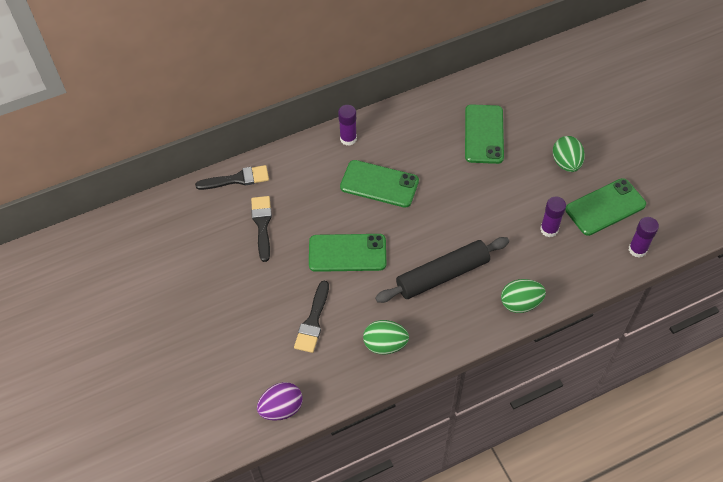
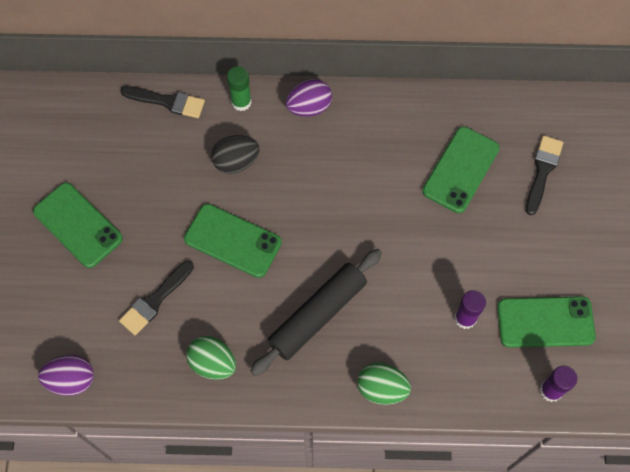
camera: 25 degrees right, 10 degrees up
black brush [251,196,272,262] -> black brush moved to [526,136,563,215]
purple glue stick [338,105,357,146] -> purple egg [286,79,332,117]
green phone [340,160,419,208] -> green phone moved to [33,182,123,268]
black rolling pin [375,237,509,303] -> black rolling pin turned 45 degrees counterclockwise [250,249,382,376]
green egg [553,136,585,172] -> none
none -> black egg [211,135,260,174]
none -> green glue stick [227,66,252,111]

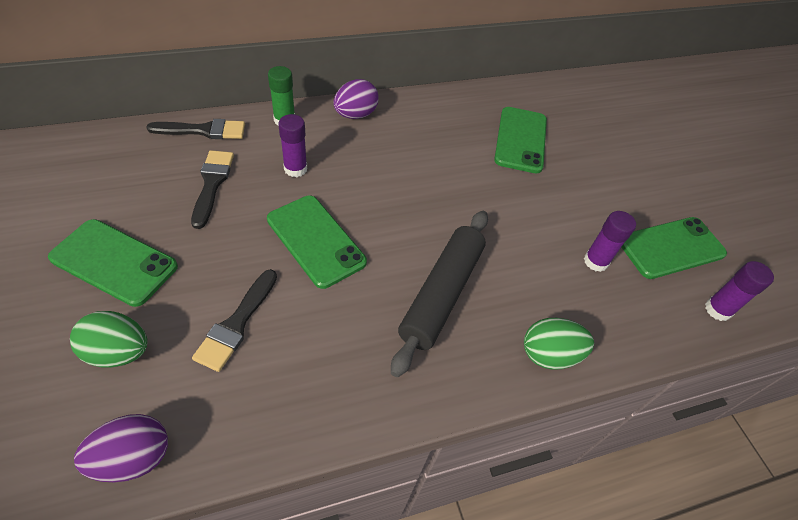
camera: 25 degrees left, 15 degrees down
green phone [184,204,282,278] -> green phone turned 45 degrees clockwise [267,196,367,289]
green egg [186,336,236,380] -> green egg moved to [70,311,148,367]
black egg [211,135,260,174] -> purple glue stick [278,114,307,177]
black brush [526,136,563,215] -> black brush moved to [191,150,234,229]

